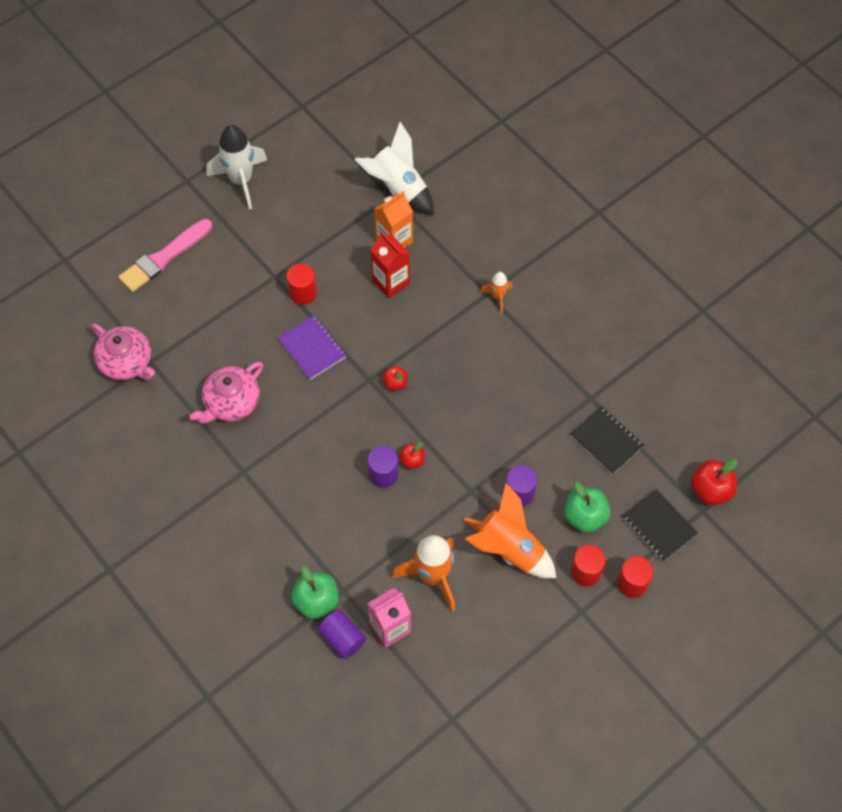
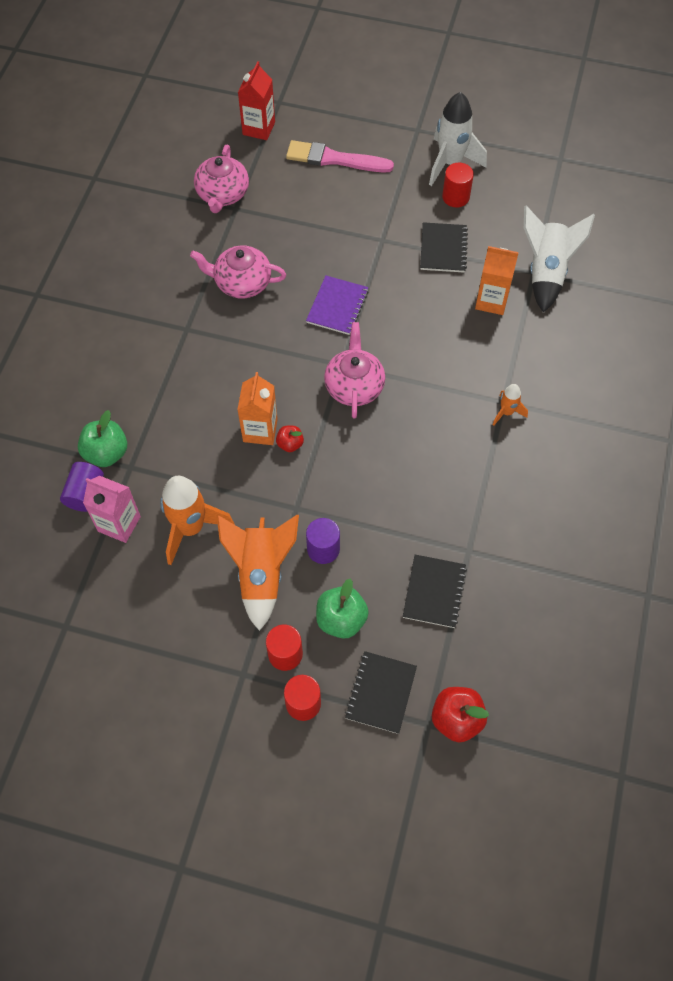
camera: 55 degrees right, 0 degrees up
red cylinder [286,264,317,305] -> red cylinder moved to [442,163,474,207]
purple cylinder [368,446,399,488] -> orange carton [237,372,278,445]
red carton [371,231,410,298] -> red carton moved to [238,61,275,140]
red apple [382,366,408,391] -> pink teapot [324,322,385,418]
none -> black notebook [420,222,468,272]

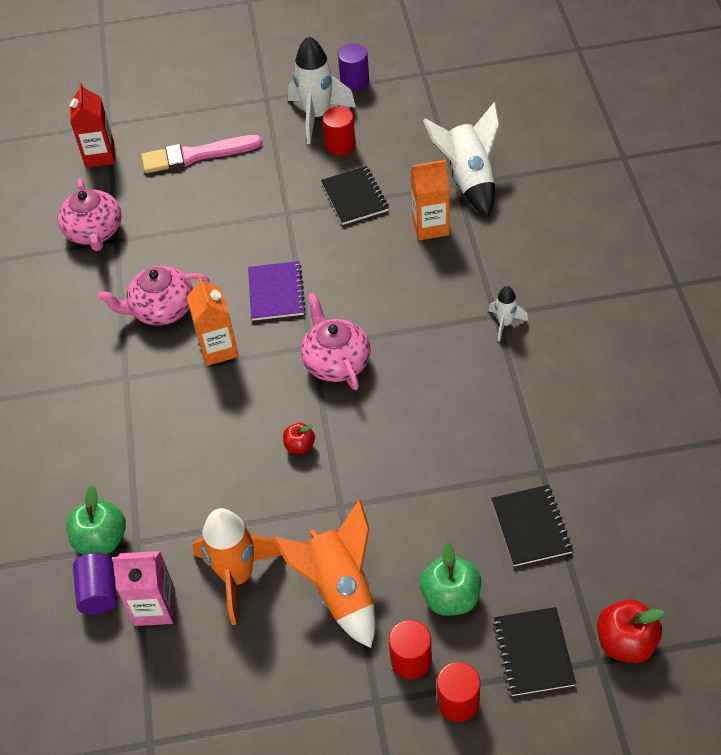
camera: 20 degrees left, 10 degrees down
orange carton [237,372,278,445] -> orange carton moved to [187,276,239,366]
purple cylinder [306,518,340,564] -> purple cylinder moved to [338,44,369,91]
orange rocket [493,384,528,426] -> white rocket [489,286,528,342]

